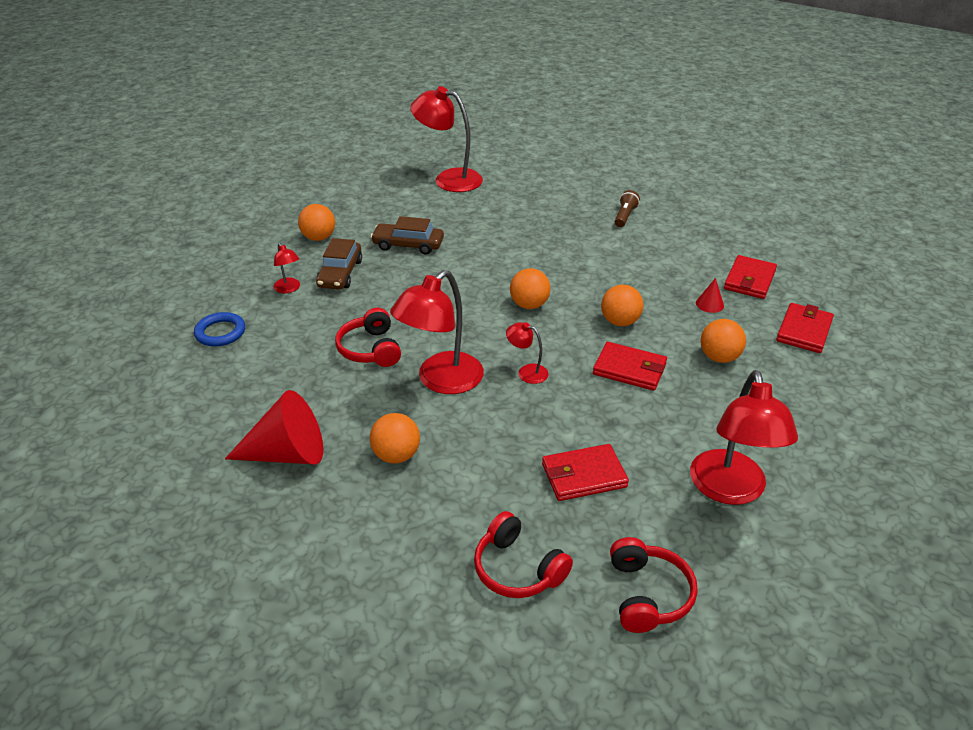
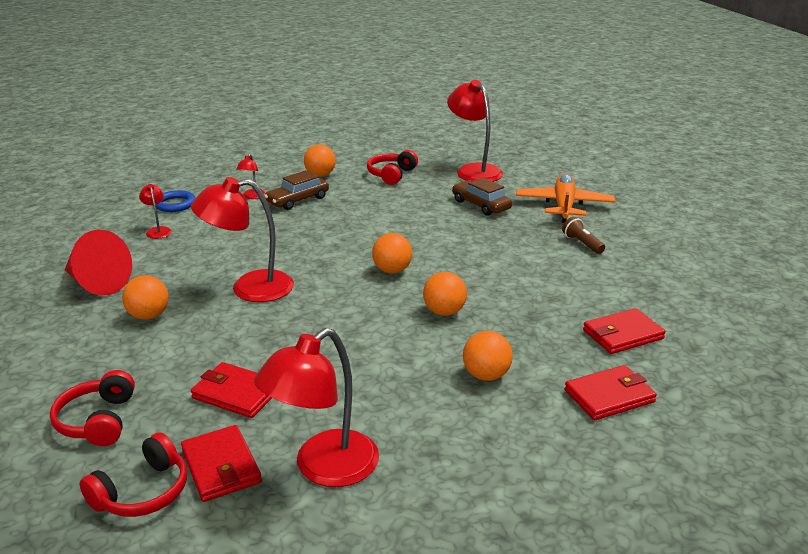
camera: 40 degrees right, 10 degrees down
red headphones [335,308,401,367] -> red headphones moved to [367,150,418,185]
brown car [371,216,444,255] -> brown car moved to [452,178,512,216]
red lamp [506,322,549,384] -> red lamp moved to [139,184,172,239]
red wallet [593,342,667,391] -> red wallet moved to [181,425,262,502]
brown flashlight [615,190,640,227] -> brown flashlight turned 90 degrees counterclockwise [562,217,605,254]
red cone [696,278,724,313] -> none
none -> orange plane [516,173,615,223]

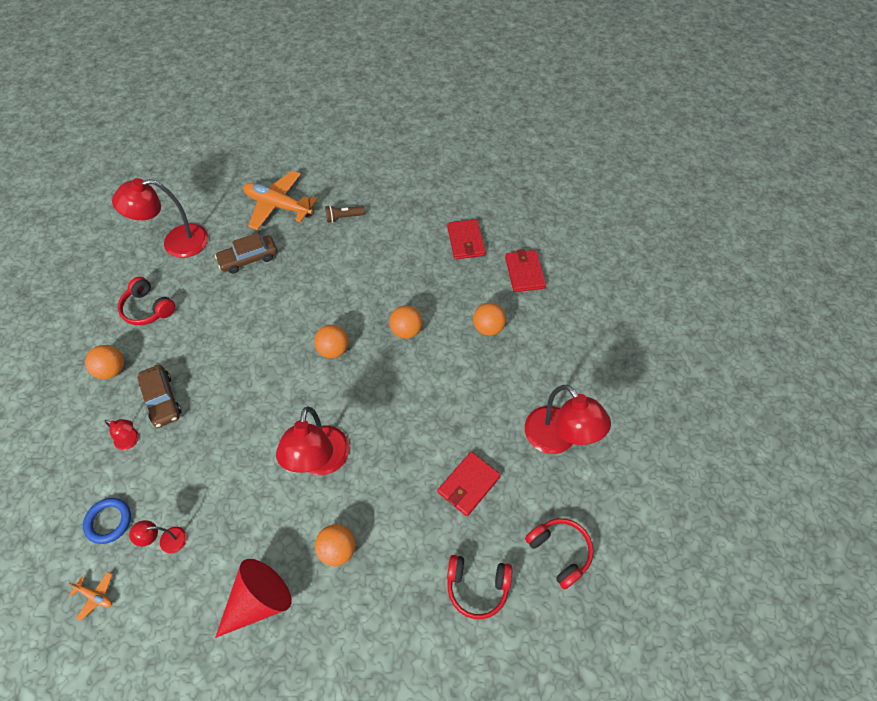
camera: 75 degrees left, 30 degrees up
red wallet [181,425,262,502] -> none
none -> orange plane [68,572,113,621]

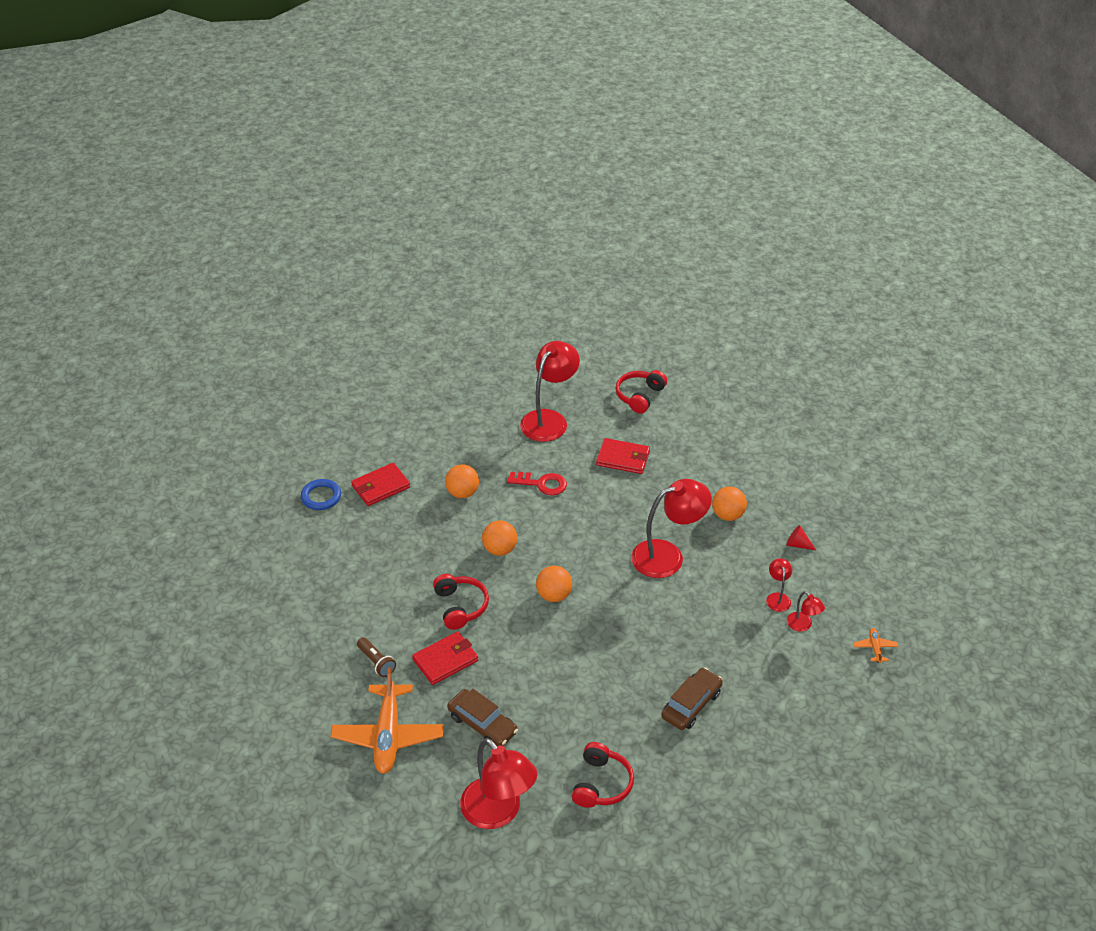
camera: 115 degrees left, 15 degrees down
blue ring [83,498,131,544] -> blue ring moved to [301,479,341,510]
orange ball [85,345,124,379] -> none
red lamp [105,419,139,450] -> red lamp moved to [766,558,792,612]
red cone [215,559,292,638] -> red cone [786,525,817,551], size x0.44
red wallet [447,219,486,260] -> red wallet moved to [412,631,478,685]
red headphones [447,555,512,619] -> red headphones moved to [433,574,489,630]
none -> red key [507,472,567,495]

